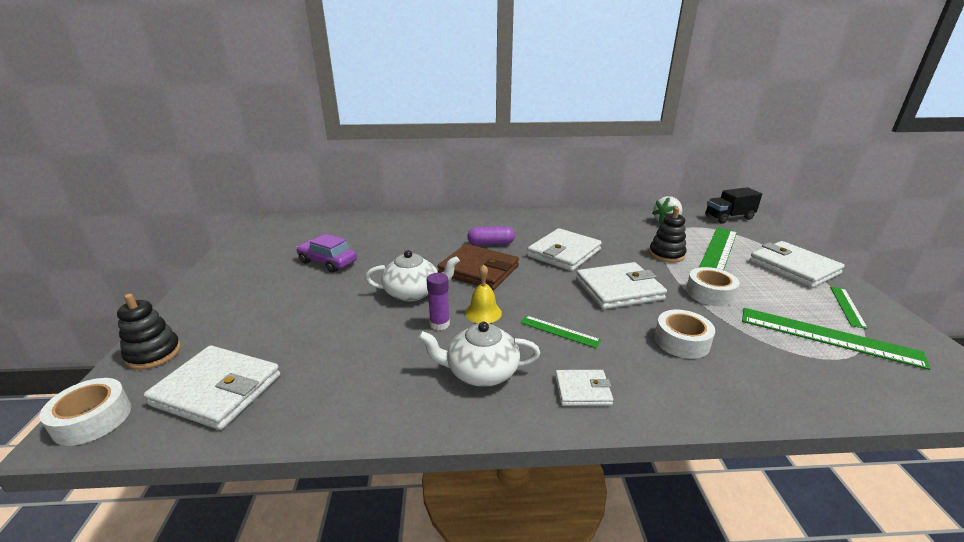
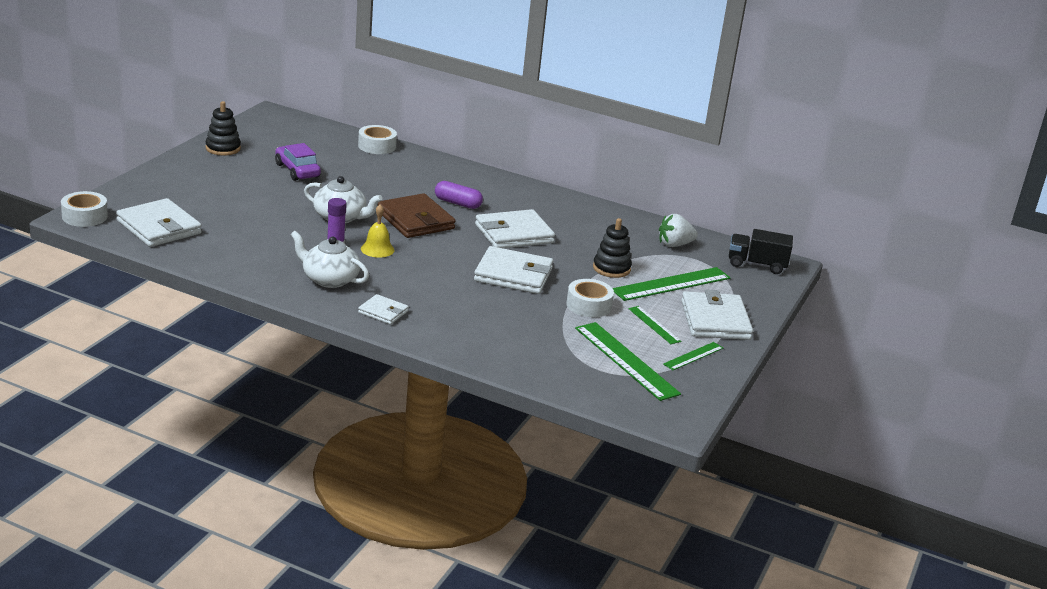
camera: 25 degrees right, 0 degrees up
black stacking toy [117,294,181,370] -> black stacking toy moved to [206,101,241,155]
green ruler [520,315,601,348] -> green ruler moved to [628,306,681,344]
white tape [654,310,715,359] -> white tape moved to [358,125,397,154]

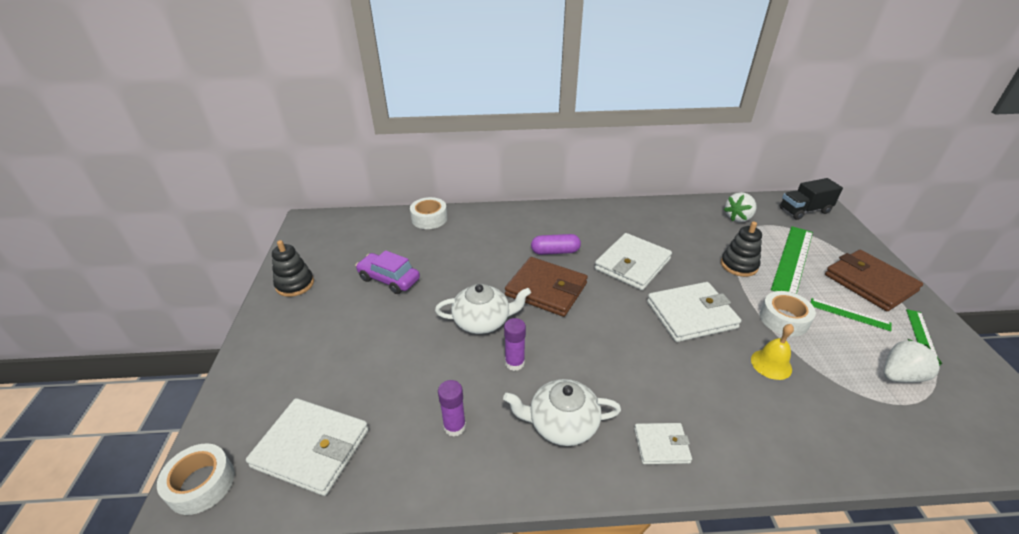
camera: 25 degrees left, 10 degrees up
yellow bell [361,204,394,258] -> yellow bell moved to [751,324,794,380]
green ruler [575,322,681,401] -> white strawberry [884,339,942,383]
white wallet [681,289,753,340] -> brown wallet [825,250,923,311]
none -> purple glue stick [438,380,466,437]

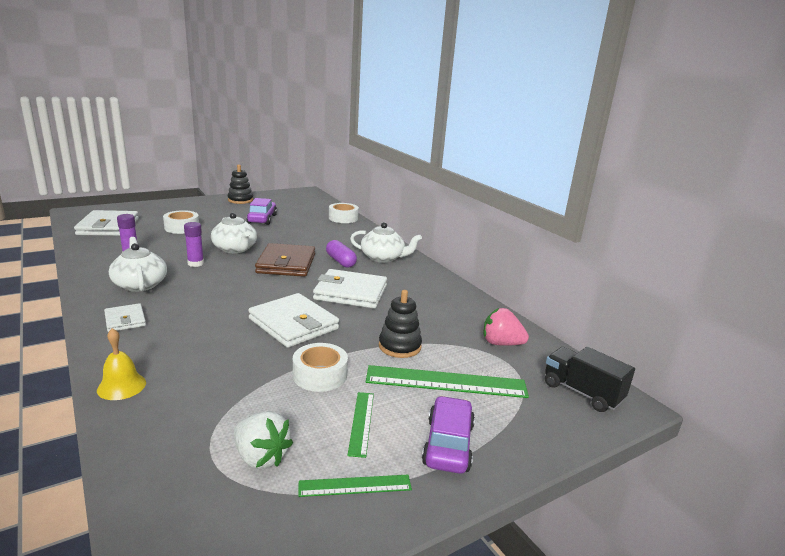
camera: 60 degrees right, 15 degrees down
white tape [157,444,235,515] -> white tape moved to [163,210,199,234]
white strawberry [724,192,757,222] -> pink strawberry [483,308,529,346]
yellow bell [751,324,794,380] -> yellow bell moved to [97,328,146,400]
brown wallet [825,250,923,311] -> purple car [422,396,475,474]
none -> white teapot [350,222,422,263]

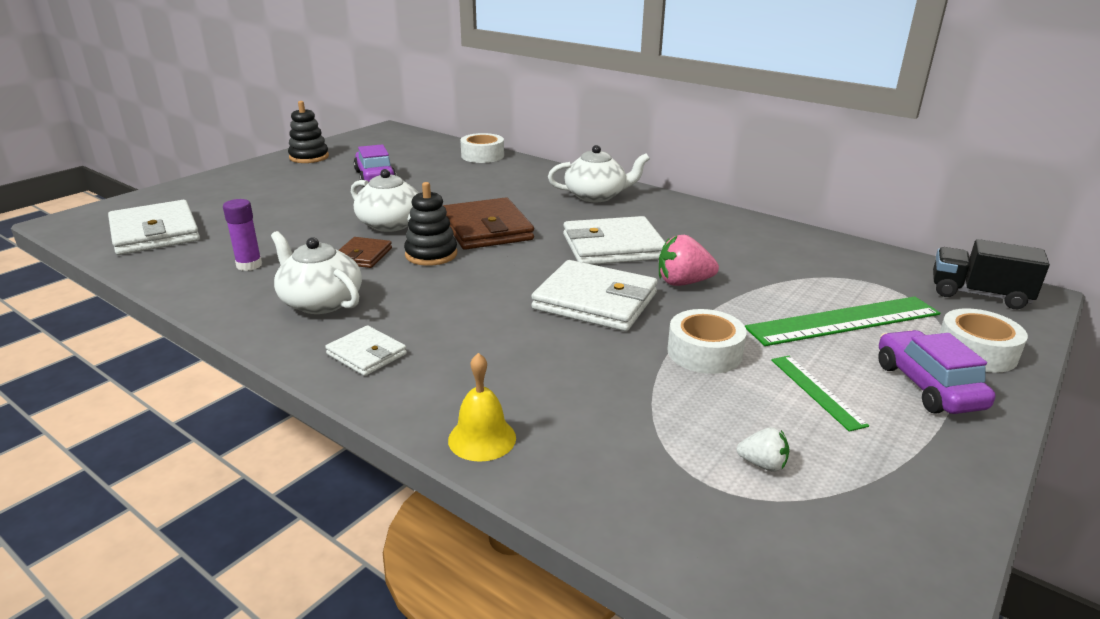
camera: 20 degrees left, 5 degrees up
white tape [163,210,199,234] -> white tape moved to [939,308,1028,373]
purple glue stick [184,222,204,267] -> brown wallet [338,237,392,268]
white strawberry [234,411,293,469] -> white strawberry [736,427,789,472], size x0.57
green ruler [298,475,412,497] -> none
purple capsule [326,240,357,268] -> none
black stacking toy [379,290,422,358] -> black stacking toy moved to [404,182,457,266]
pink strawberry [483,308,529,346] -> pink strawberry moved to [659,235,719,286]

